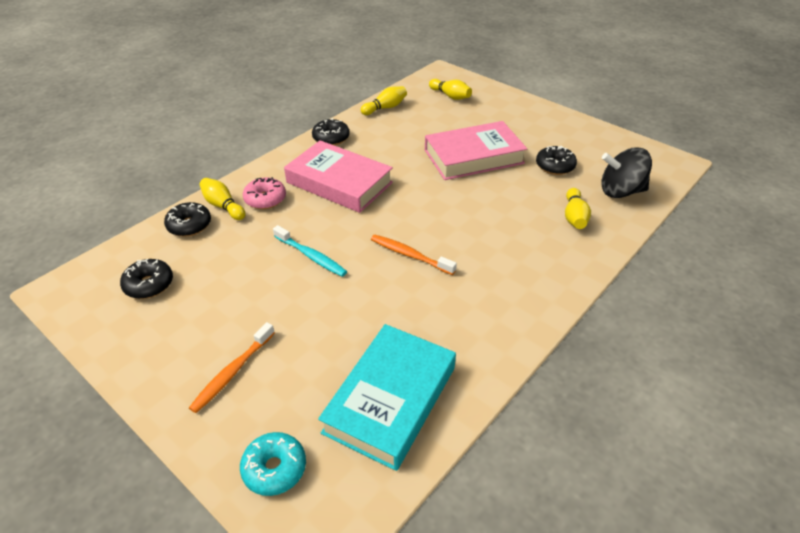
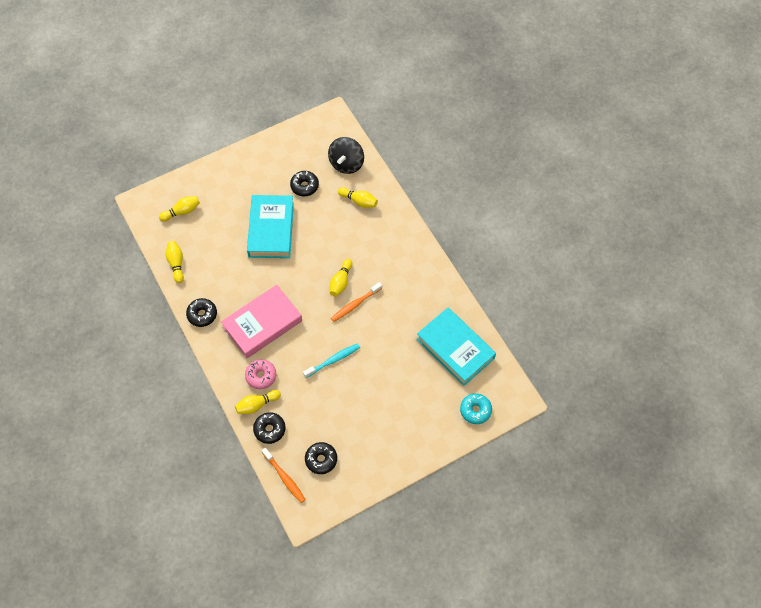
camera: 70 degrees left, 20 degrees up
orange toothbrush [189,322,275,413] -> orange toothbrush moved to [262,448,306,503]
pink book [425,121,527,180] -> turquoise book [247,195,294,258]
none -> yellow bowling pin [330,259,353,297]

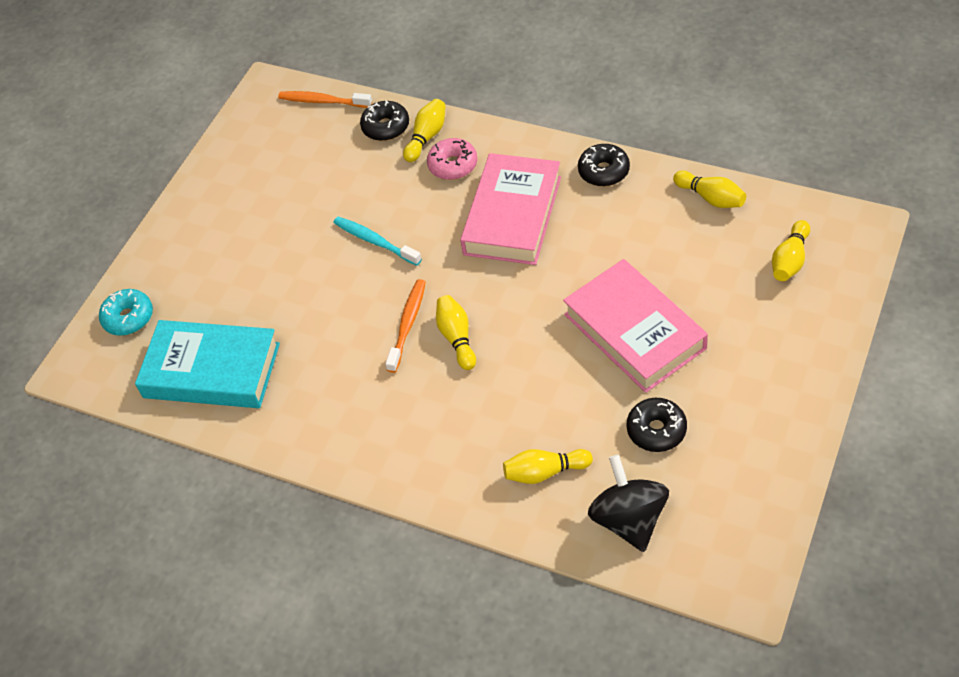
camera: 150 degrees right, 10 degrees down
turquoise book [247,195,294,258] -> pink book [563,259,708,393]
turquoise toothbrush [303,343,360,378] -> turquoise toothbrush turned 105 degrees clockwise [333,217,422,266]
black donut [305,442,337,474] -> none

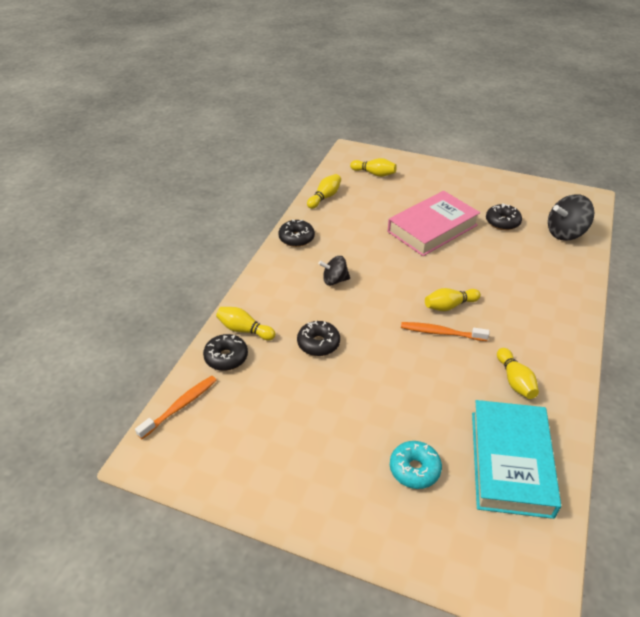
camera: 100 degrees left, 10 degrees down
turquoise donut [99,289,153,336] -> turquoise donut moved to [390,441,442,489]
orange toothbrush [278,91,372,108] -> orange toothbrush turned 150 degrees counterclockwise [135,376,217,439]
turquoise toothbrush [333,217,422,266] -> none
pink donut [427,138,478,180] -> none
pink book [460,153,561,265] -> black spinning top [318,256,350,285]
yellow bowling pin [503,449,593,484] -> yellow bowling pin moved to [497,348,539,399]
none -> black donut [297,321,340,356]

